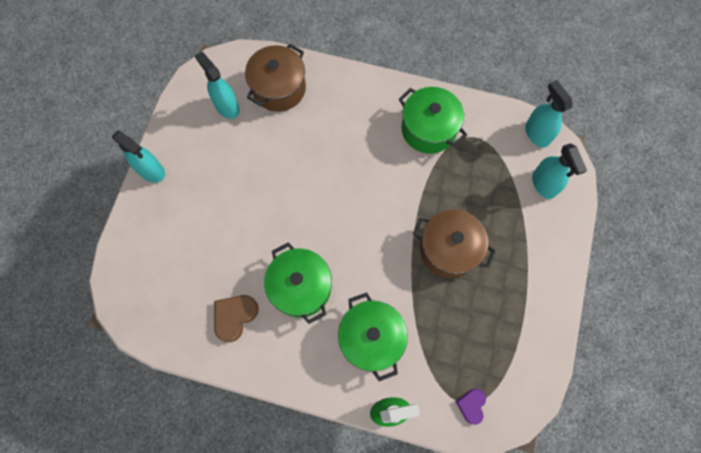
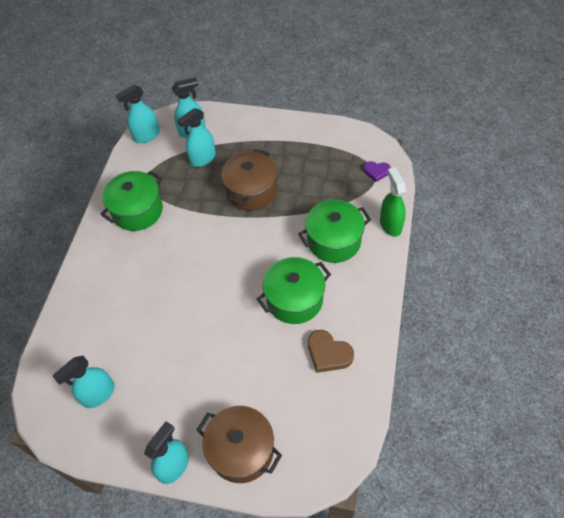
camera: 90 degrees left, 15 degrees down
brown pot [245,44,306,112] -> brown pot moved to [196,406,282,483]
none -> turquoise spray bottle [177,108,216,167]

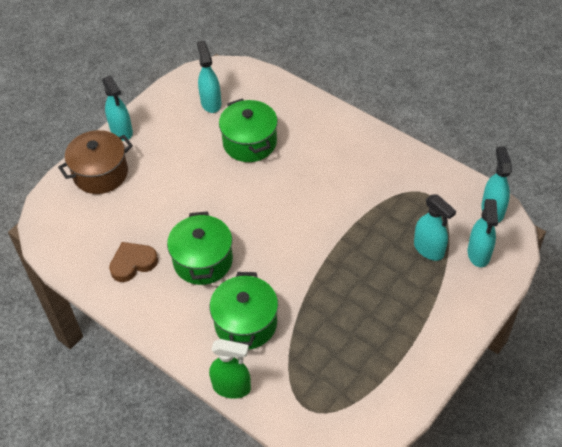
camera: 115 degrees right, 5 degrees down
green pot [100,171,163,231] -> green pot moved to [219,98,278,162]
turquoise spray bottle [177,108,216,167] -> turquoise spray bottle turned 150 degrees clockwise [414,194,456,261]
brown pot [221,149,277,211] -> none
purple heart [363,161,391,182] -> none

